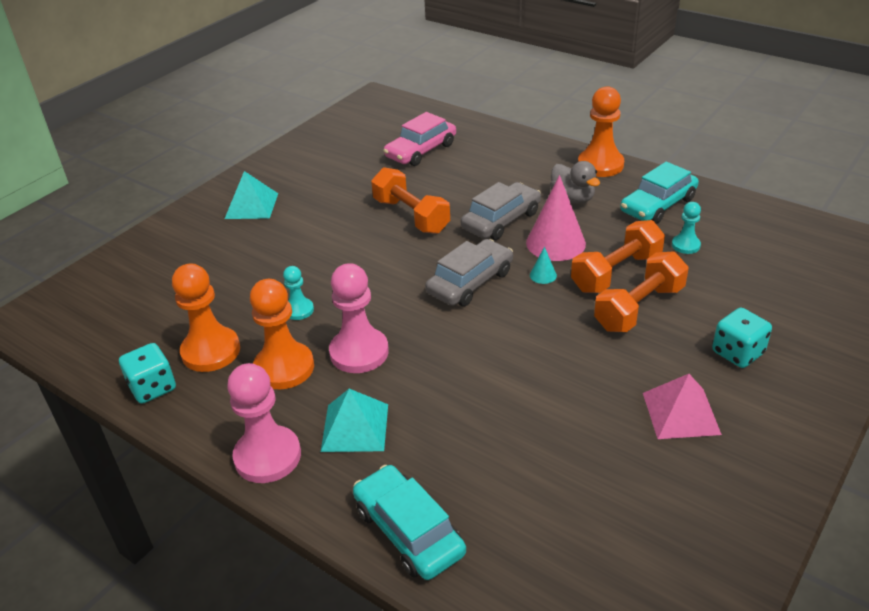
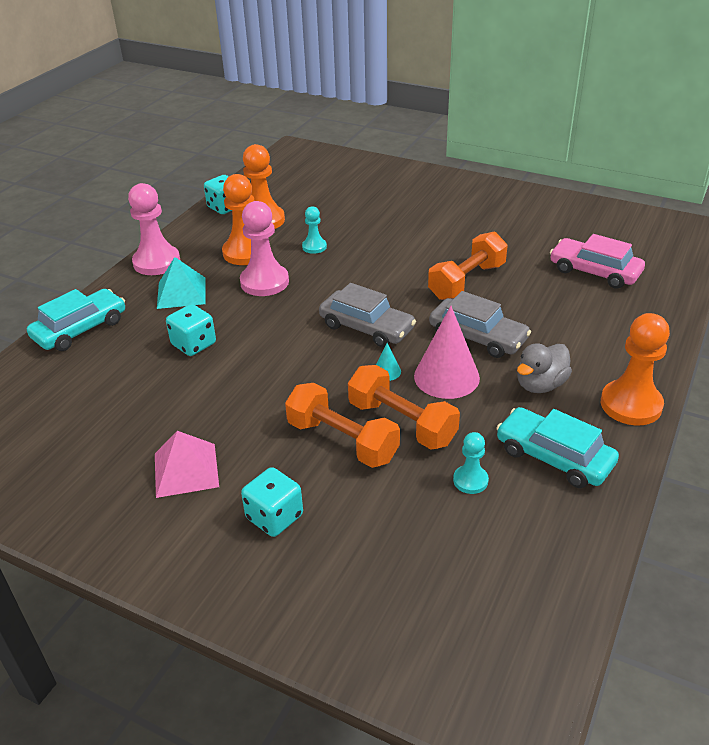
camera: 80 degrees right, 0 degrees up
turquoise pyramid [225,171,278,219] -> none
none -> turquoise dice [166,304,216,356]

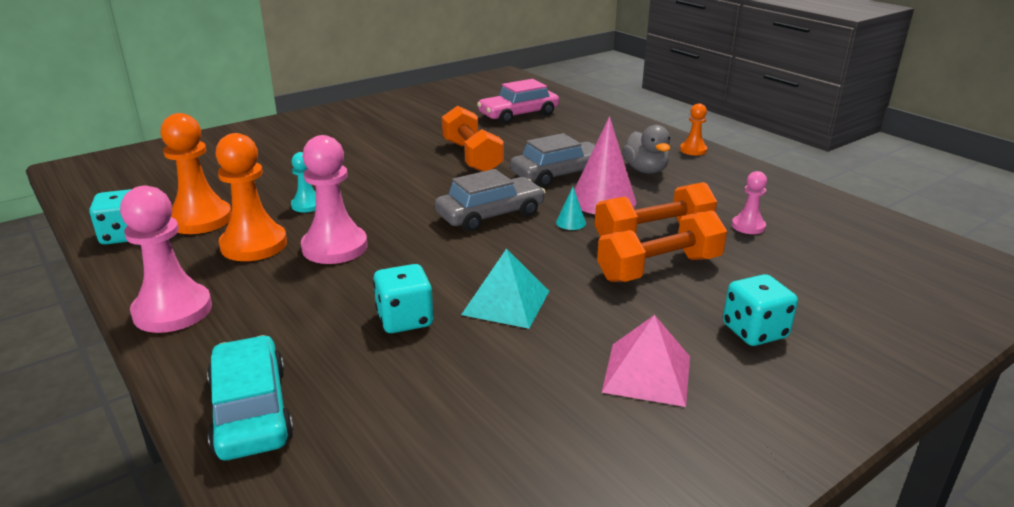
camera: 65 degrees left, 10 degrees down
turquoise pyramid [157,257,206,309] -> turquoise pyramid moved to [461,248,549,329]
turquoise pawn [453,432,489,494] -> pink pawn [732,171,767,234]
turquoise car [497,407,619,488] -> none
orange pawn [601,313,670,425] -> orange pawn [680,103,707,155], size x0.53

